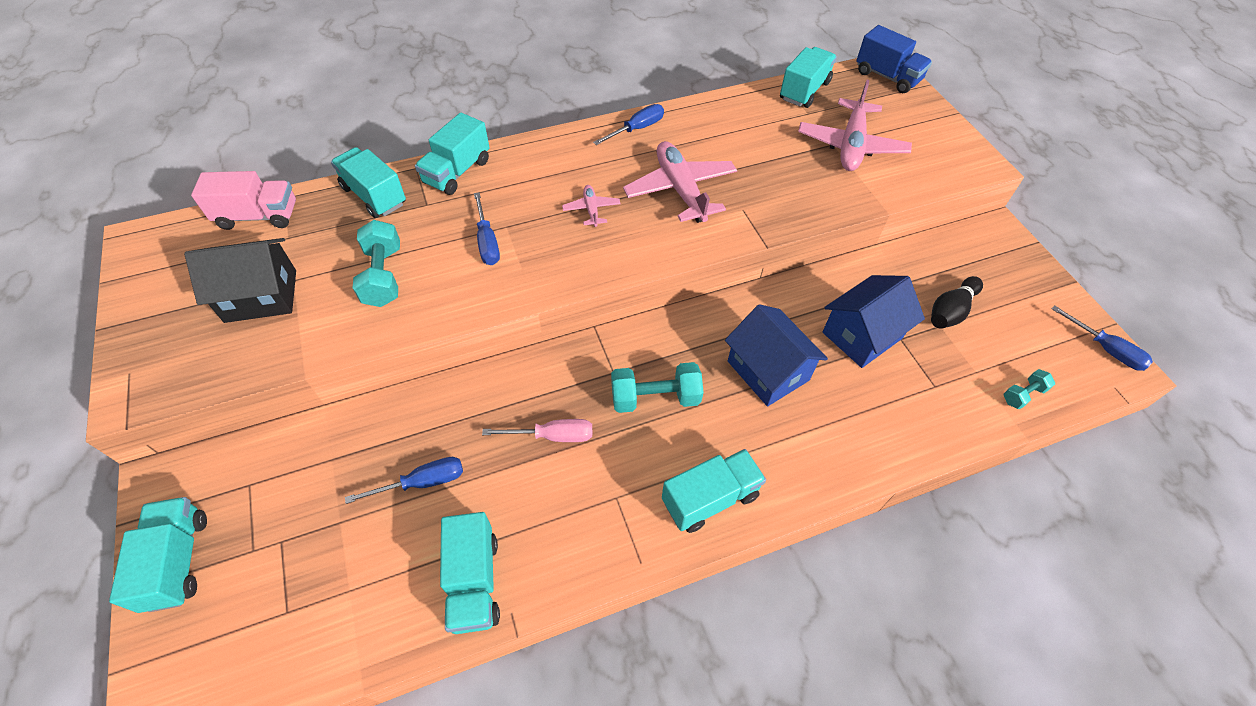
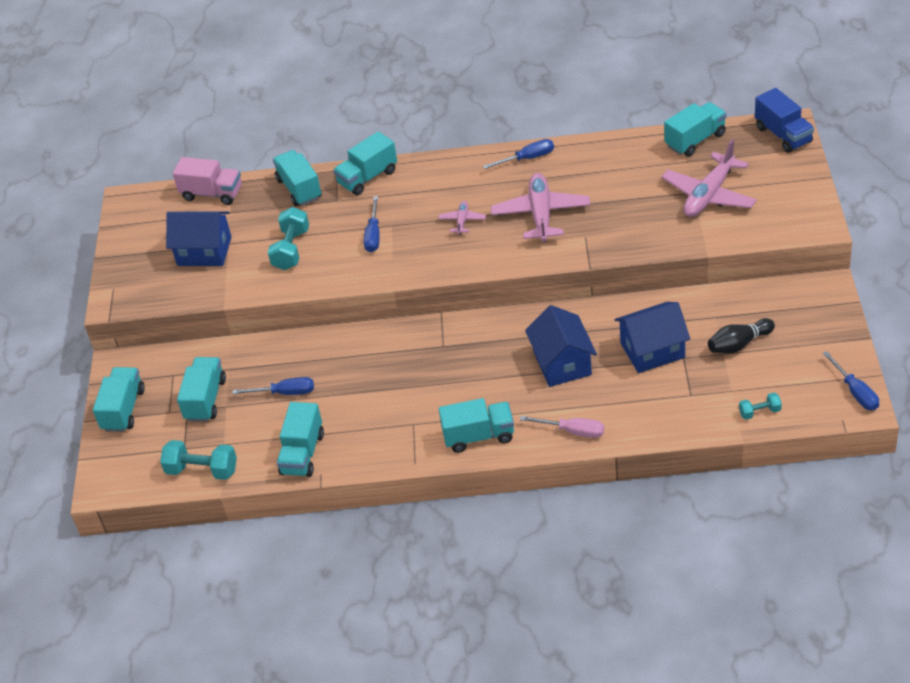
camera: 25 degrees right, 10 degrees down
black house [184,238,296,323] -> blue house [166,212,231,266]
pink screwdriver [482,419,592,442] -> pink screwdriver moved to [520,416,604,438]
turquoise dumbbell [611,362,704,413] -> turquoise dumbbell moved to [160,440,237,480]
none -> turquoise truck [177,357,226,422]

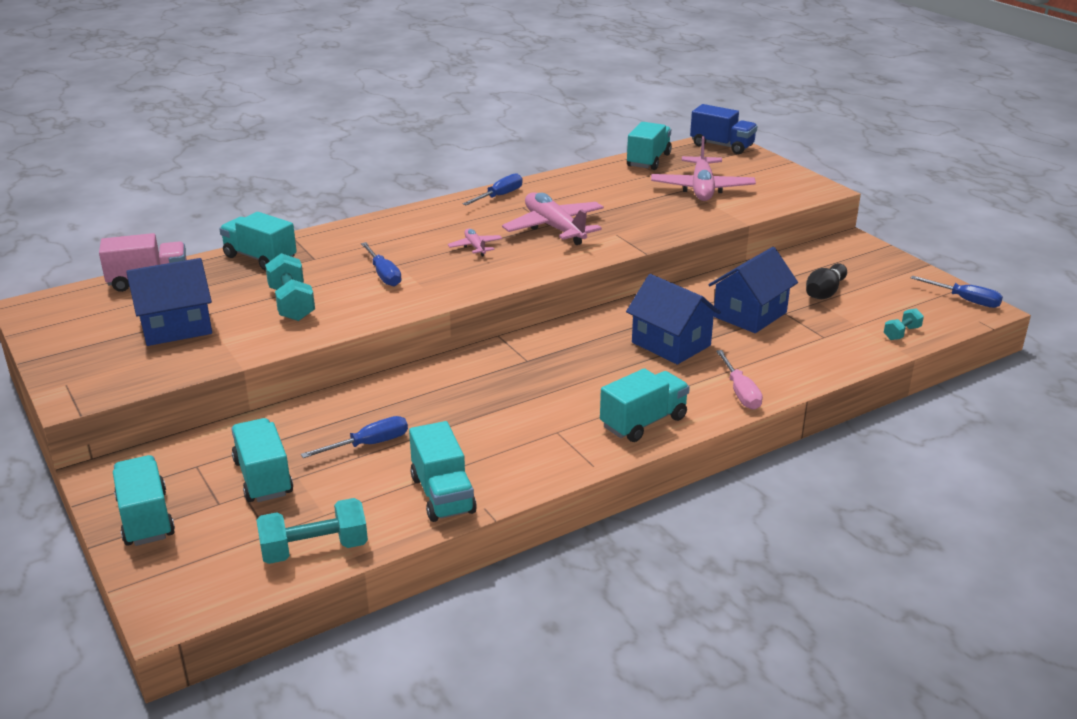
camera: 35 degrees left, 15 degrees down
turquoise truck [333,131,397,195] -> none
pink screwdriver [520,416,604,438] -> pink screwdriver turned 90 degrees clockwise [716,350,763,410]

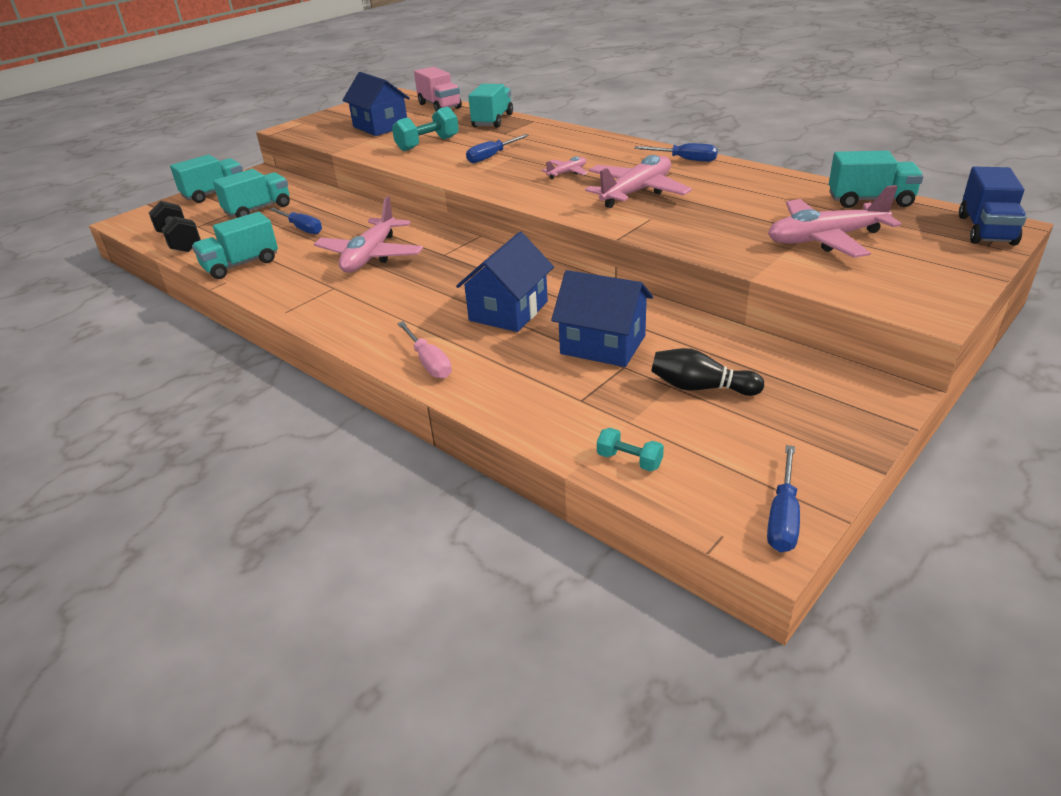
camera: 75 degrees right, 5 degrees up
turquoise dumbbell [256,498,368,564] -> black dumbbell [149,201,201,252]
turquoise truck [600,368,690,442] -> none
pink screwdriver [716,350,763,410] -> pink screwdriver turned 90 degrees counterclockwise [397,321,452,378]
none -> pink plane [314,196,423,273]

